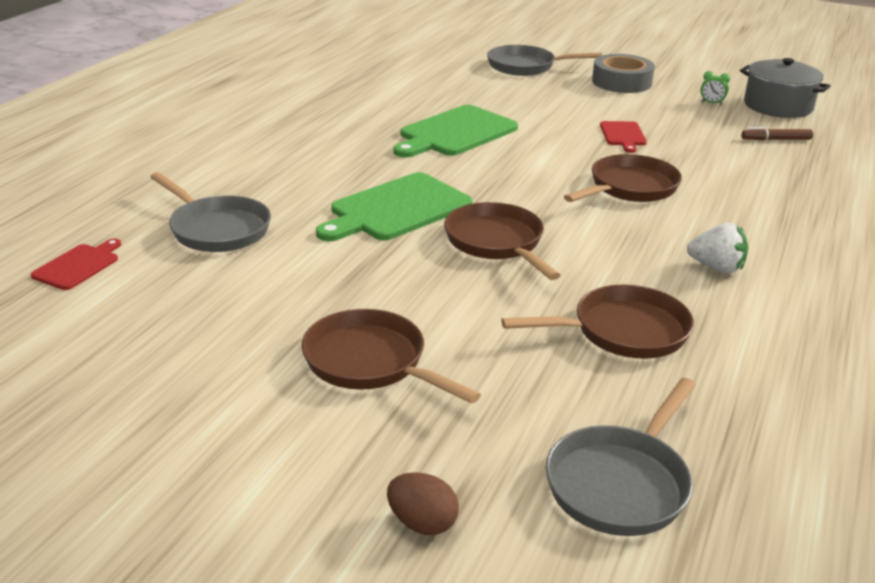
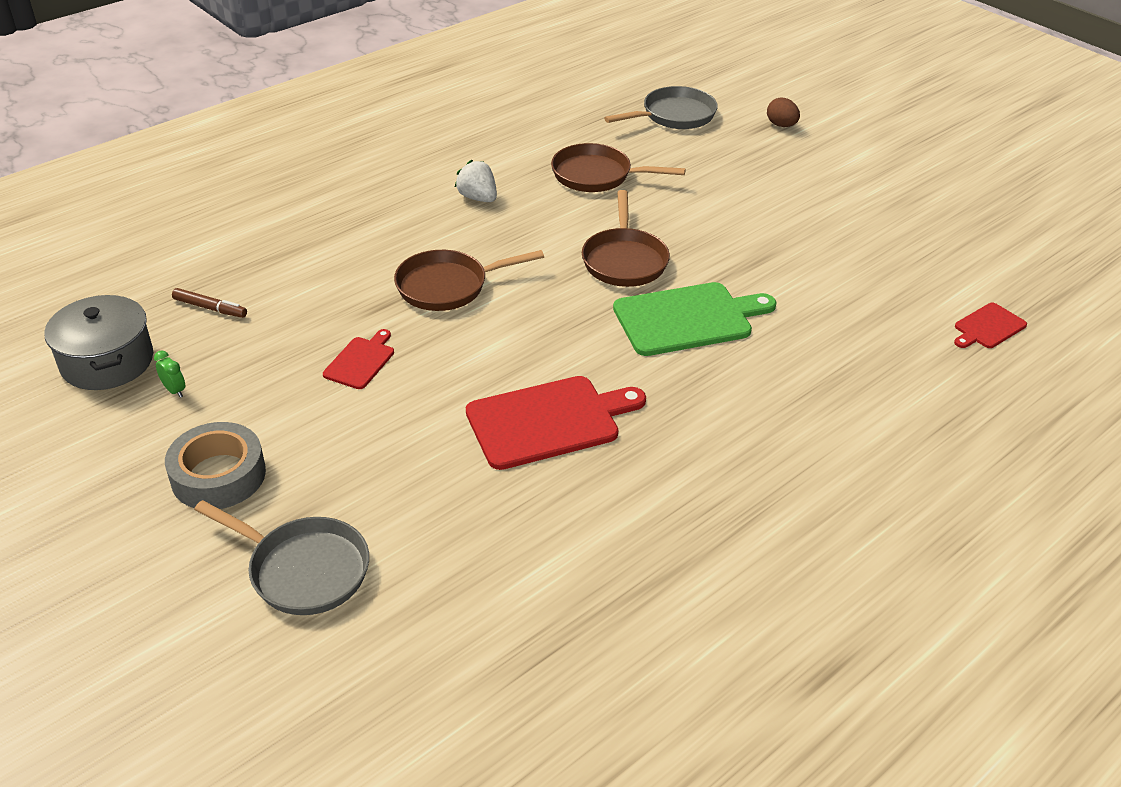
camera: 155 degrees left, 10 degrees up
grey pan [151,172,271,252] -> none
brown pan [301,309,481,404] -> none
green cutting board [393,105,518,158] -> red cutting board [466,376,646,470]

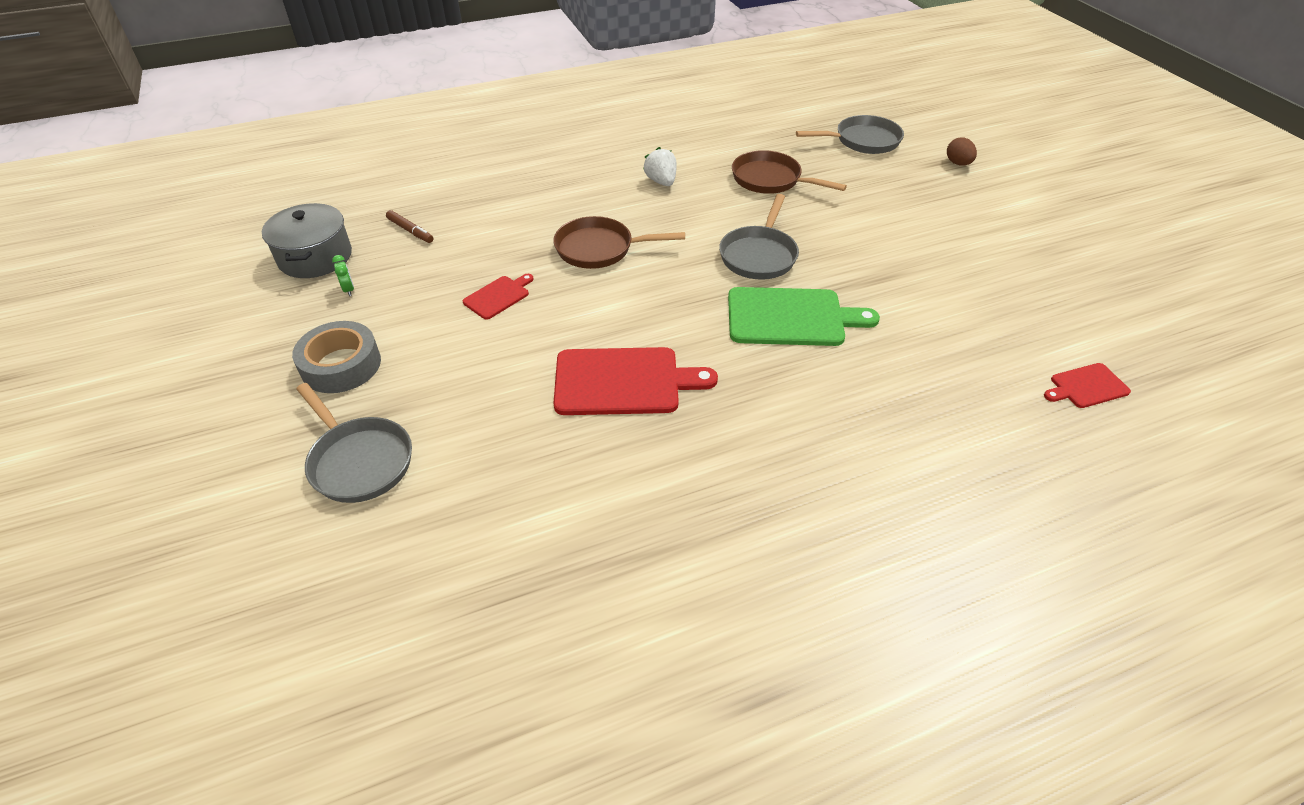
camera: 20 degrees right, 5 degrees up
brown pan [582,190,670,287] -> grey pan [719,194,799,280]

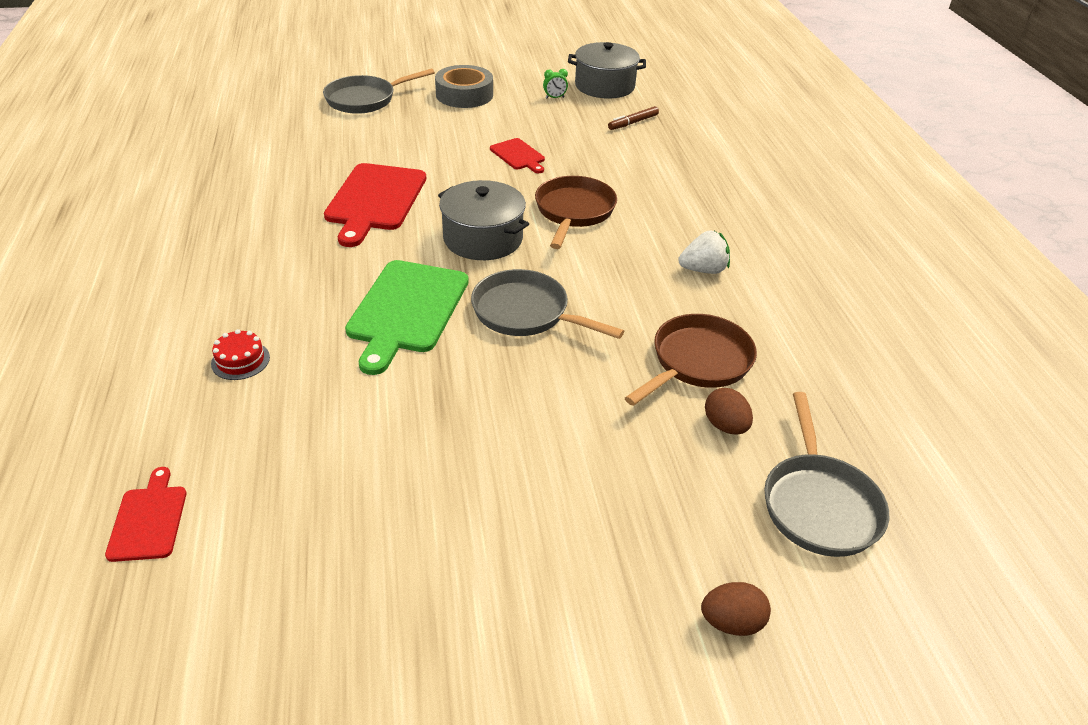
camera: 100 degrees right, 5 degrees down
none -> red cake [211,329,270,380]
none -> grey pot [438,180,529,260]
none -> brown egg [705,388,753,435]

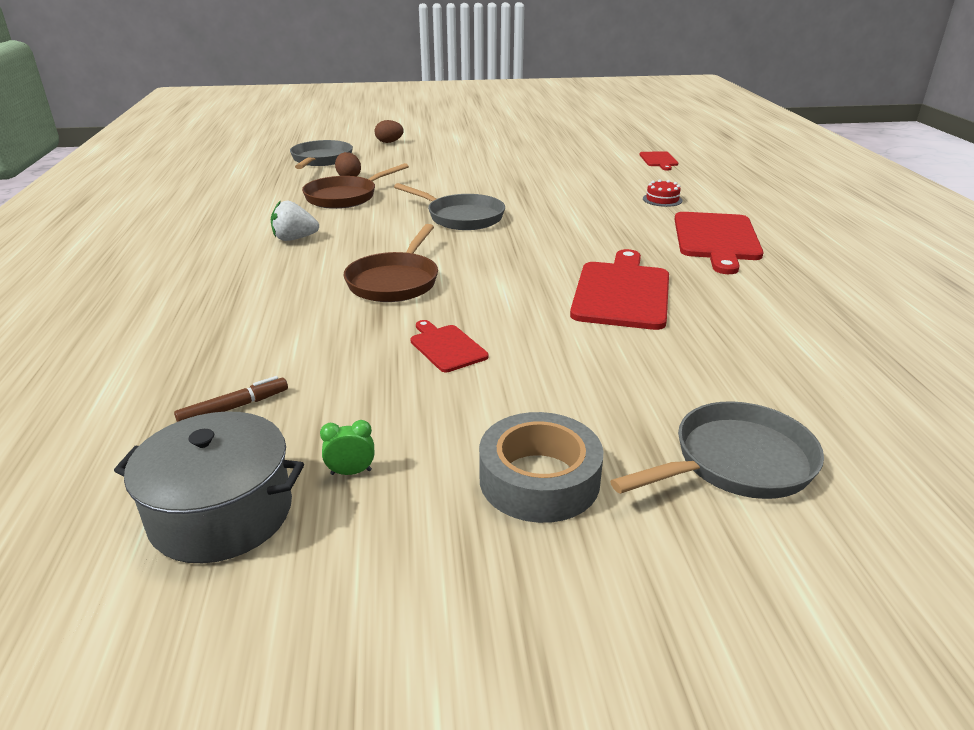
camera: 175 degrees left, 10 degrees down
green cutting board [345,260,469,375] -> none
grey pot [438,180,529,260] -> none
none -> red cutting board [674,212,763,274]

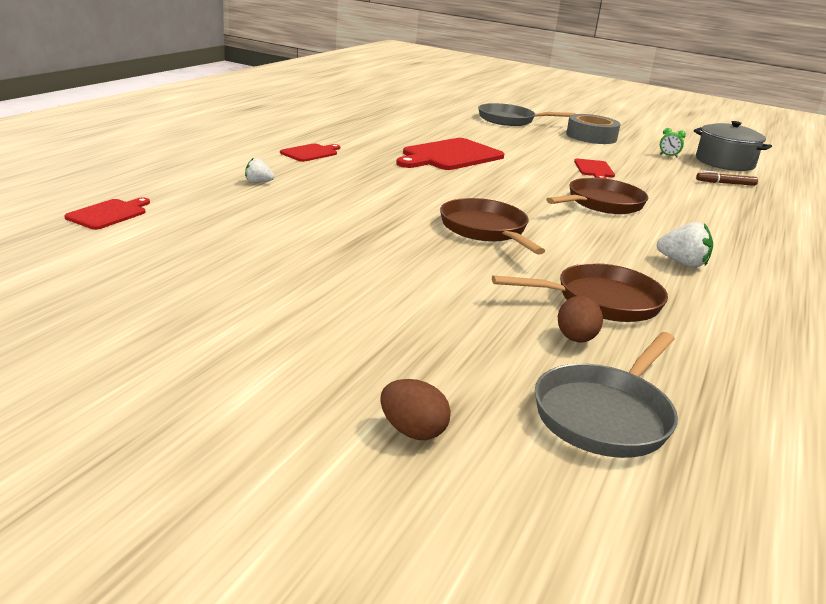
camera: 150 degrees left, 5 degrees down
grey pan [394,183,505,230] -> brown pan [440,198,545,255]
red cake [643,179,683,207] -> white strawberry [245,158,274,183]
red cutting board [674,212,763,274] -> red cutting board [280,143,340,162], size x0.52

